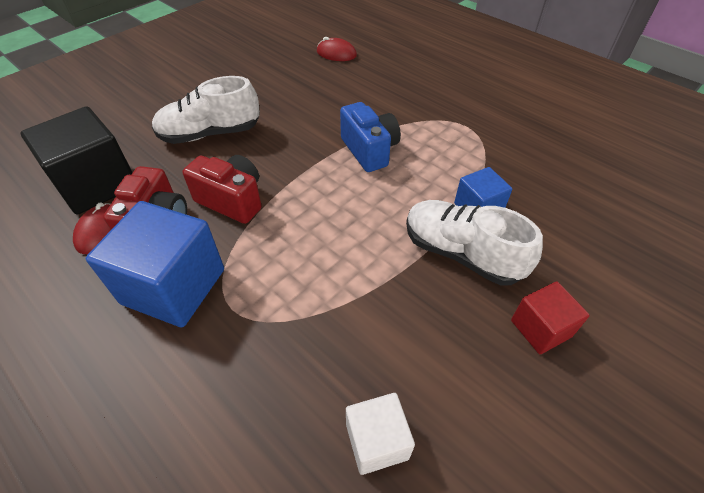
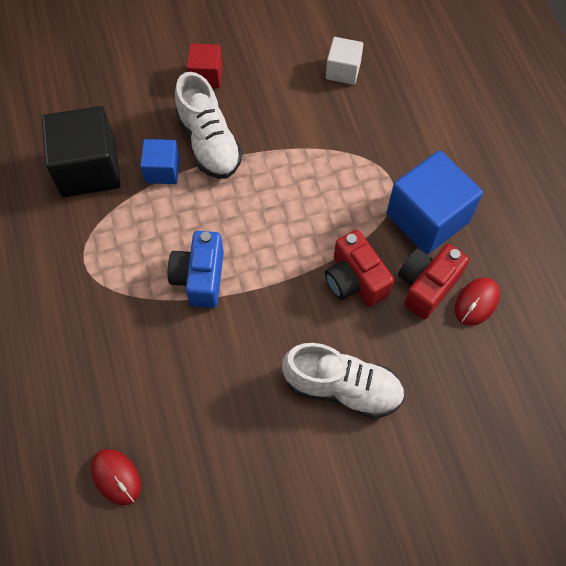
camera: 150 degrees left, 15 degrees up
black cube [21,106,133,215] -> black cube moved to [42,106,121,197]

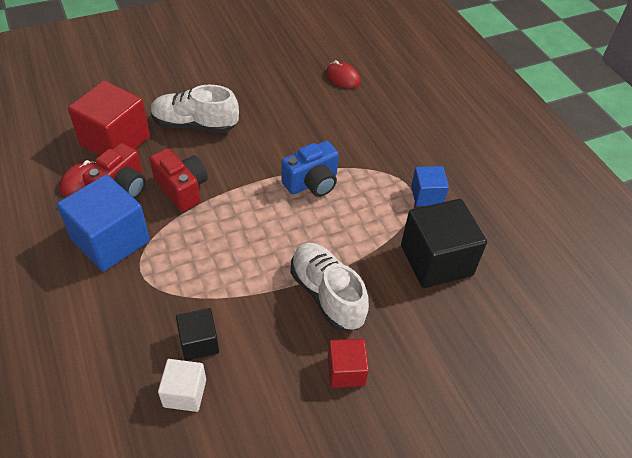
camera: 170 degrees right, 15 degrees down
blue cube [140,139,180,184] -> blue cube moved to [411,166,449,207]
blue camera [168,231,224,308] -> blue camera turned 60 degrees clockwise [281,141,339,197]
none -> red cube [68,81,150,156]
none -> black cube [176,308,219,361]

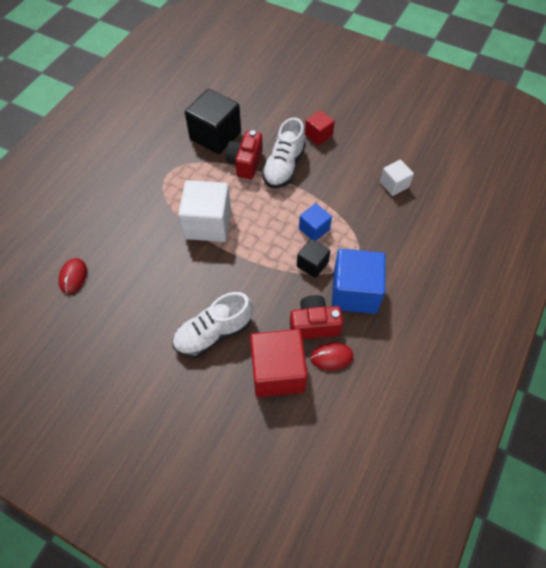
camera: 125 degrees left, 10 degrees up
red camera [150,148,208,212] -> red camera moved to [226,130,263,180]
white shoe [151,85,239,133] -> white shoe turned 90 degrees clockwise [172,292,253,358]
black cube [176,308,219,361] -> black cube moved to [297,239,330,278]
blue camera [281,141,339,197] -> white cube [178,180,231,242]
blue cube [411,166,449,207] -> blue cube moved to [299,203,332,241]

